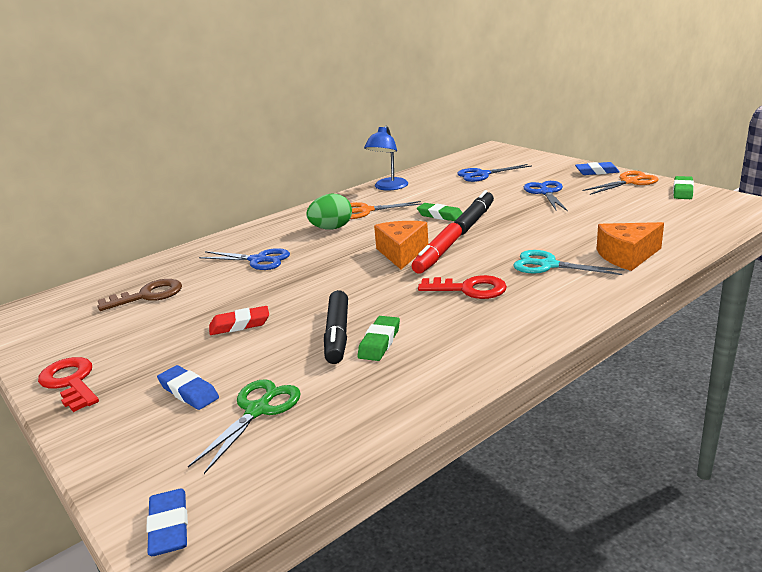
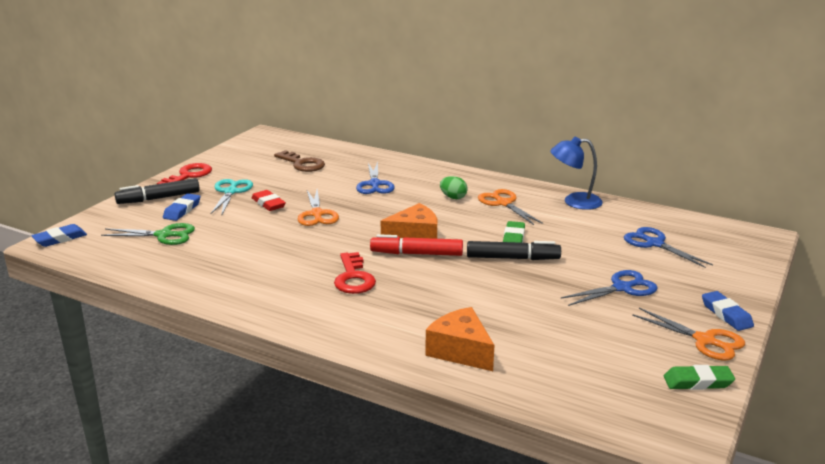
camera: 65 degrees right, 0 degrees up
green egg [306,194,352,230] -> green egg [440,176,468,199], size x0.66
black marker [324,290,348,364] -> black marker moved to [115,178,200,204]
green eraser [358,316,400,361] -> none
turquoise scissors [513,250,624,275] -> turquoise scissors moved to [211,179,253,214]
none -> orange scissors [297,190,339,226]

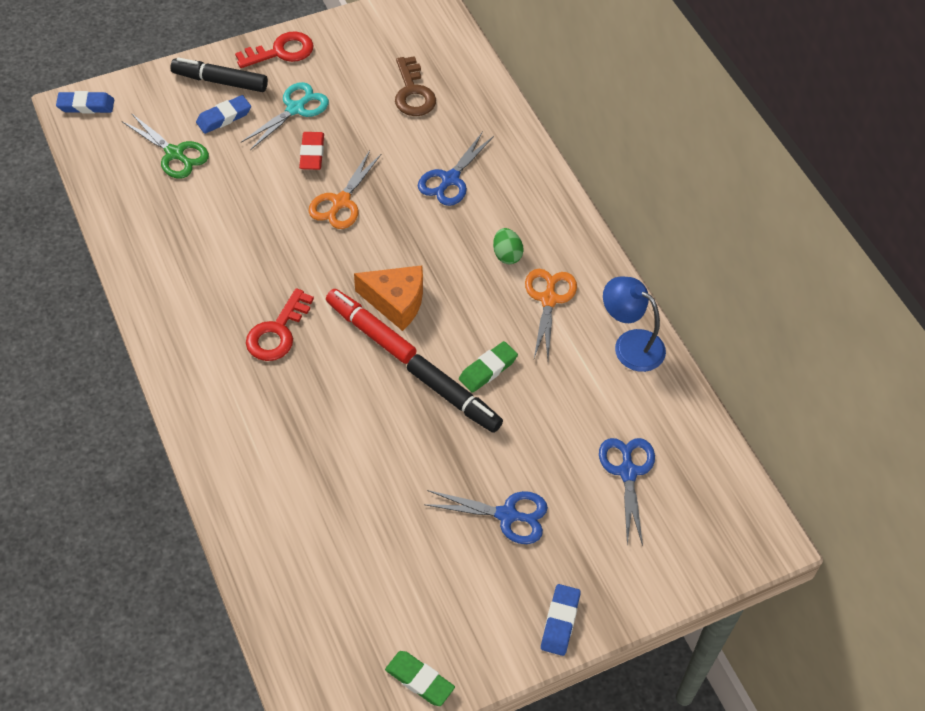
camera: 35 degrees right, 30 degrees up
orange cheese [425,307,494,371] -> none
orange scissors [632,308,745,360] -> none

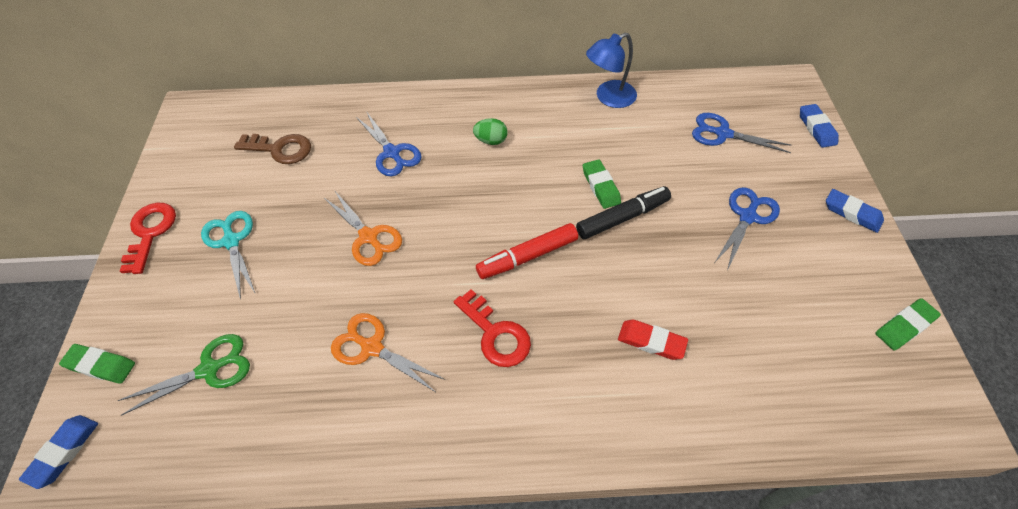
camera: 65 degrees left, 0 degrees up
black marker [170,57,268,92] -> none
blue eraser [196,95,251,134] -> blue eraser moved to [800,104,839,148]
red eraser [299,132,324,170] -> red eraser moved to [618,320,688,360]
orange cheese [354,265,423,331] -> none
orange scissors [525,269,577,359] -> orange scissors moved to [331,313,445,392]
none -> green eraser [59,344,135,384]

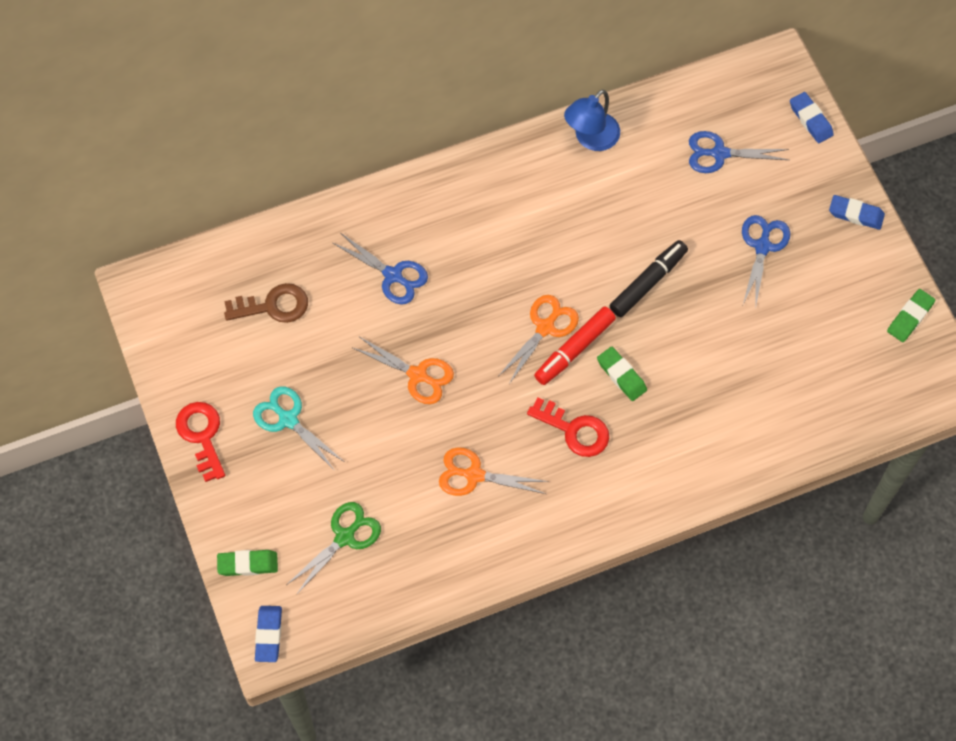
camera: 20 degrees left, 10 degrees up
green egg [473,118,508,145] -> none
green eraser [583,159,621,209] -> green eraser moved to [597,347,647,401]
red eraser [618,320,688,360] -> none
none -> orange scissors [499,295,579,384]

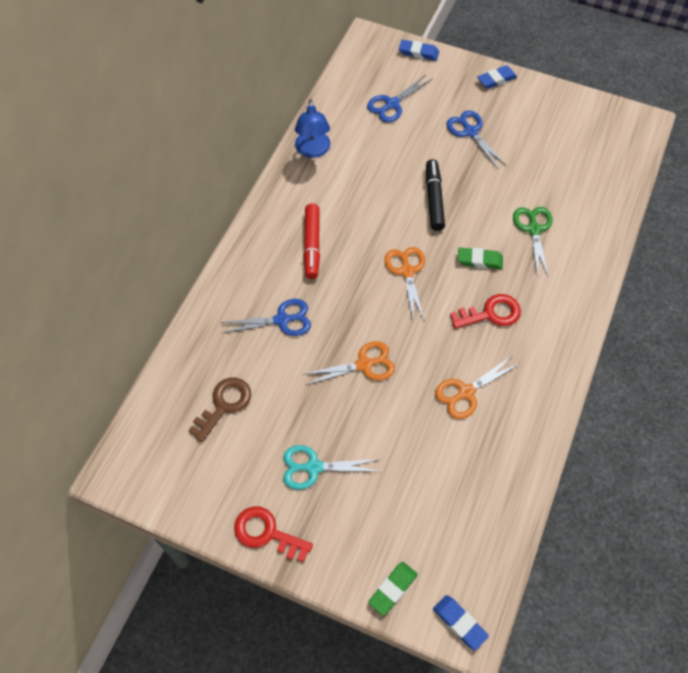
camera: 45 degrees left, 5 degrees down
green scissors [286,502,381,595] -> green scissors moved to [513,207,553,278]
red marker [534,307,616,385] -> red marker moved to [304,203,320,279]
green eraser [887,289,935,342] -> none

